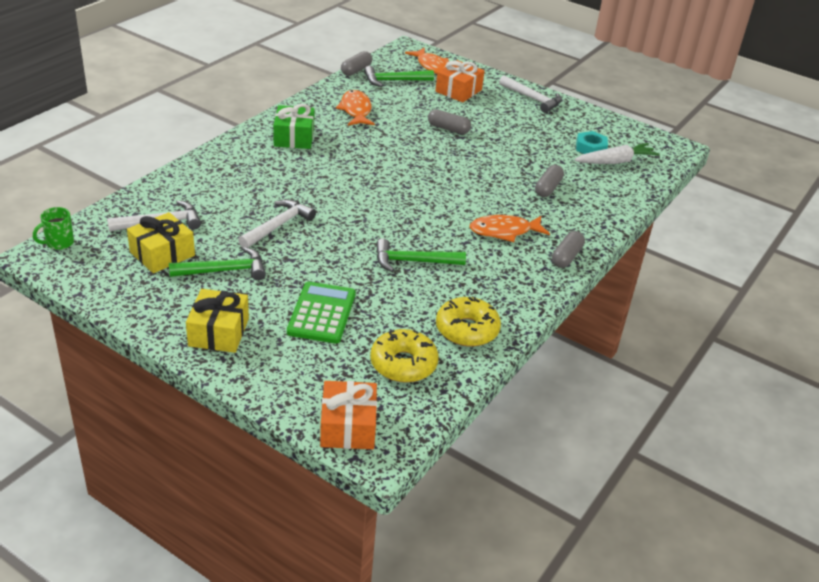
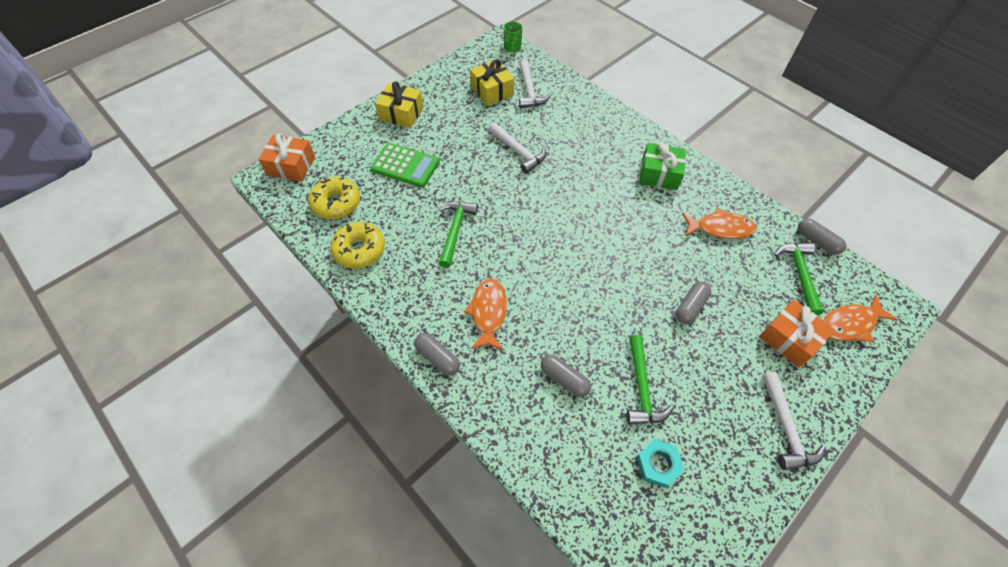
camera: 105 degrees right, 20 degrees up
green hammer [169,247,266,280] -> green hammer moved to [626,335,674,425]
white hammer [499,75,562,113] -> white hammer turned 60 degrees counterclockwise [762,372,826,470]
white carrot [574,143,659,164] -> none

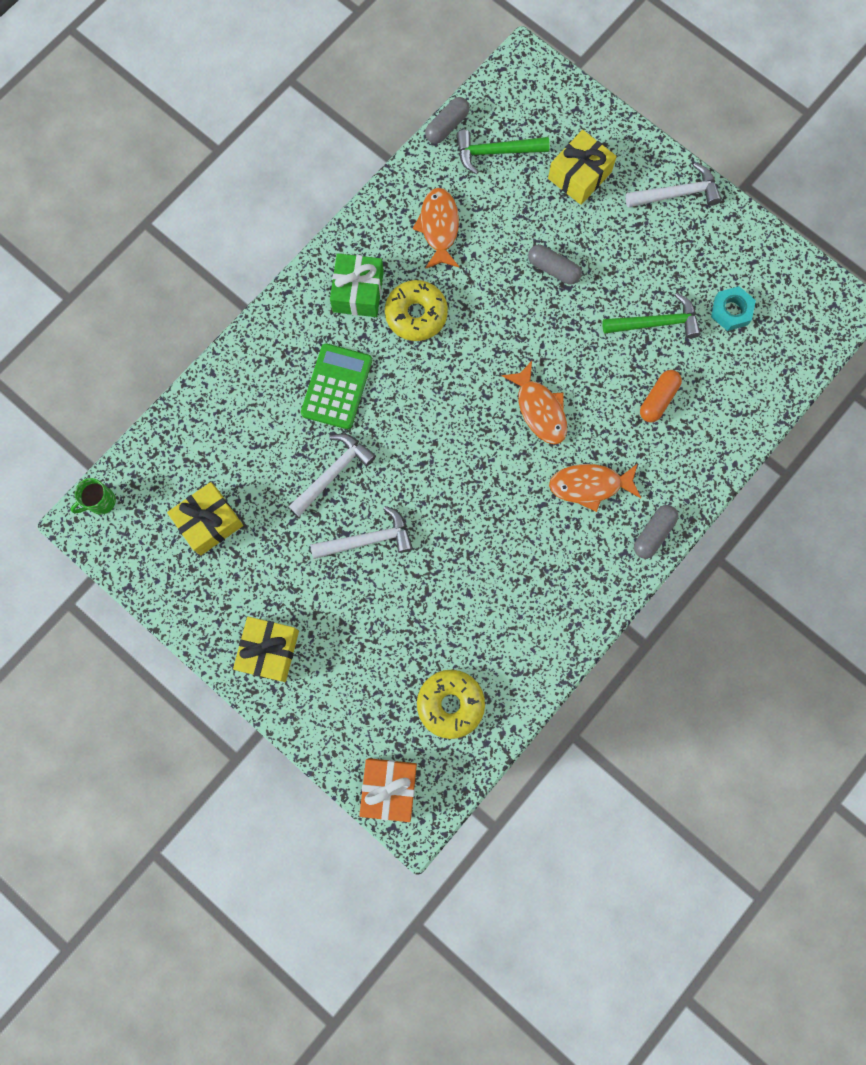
camera: 95 degrees left, 20 degrees up
yellow donut [330,222,385,269] -> yellow donut moved to [385,280,448,341]
green calculator [370,143,440,187] -> green calculator moved to [301,343,372,429]
green hammer [438,202,478,268] -> none
white hammer [519,59,551,108] -> white hammer moved to [310,506,413,559]
grey capsule [541,355,591,397] -> orange capsule [640,370,682,423]
orange gift [759,300,835,368] -> yellow gift [548,130,617,205]
orange fish [823,295,898,342] -> orange fish moved to [502,361,567,444]

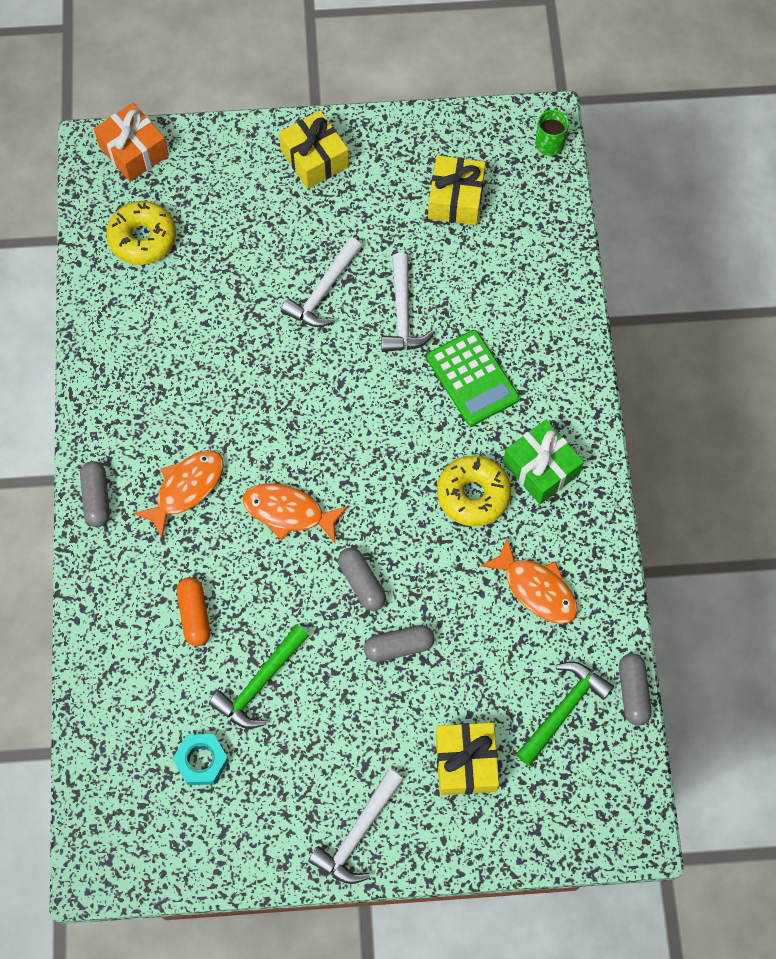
camera: 135 degrees right, 10 degrees down
none -> grey capsule [338,548,386,611]

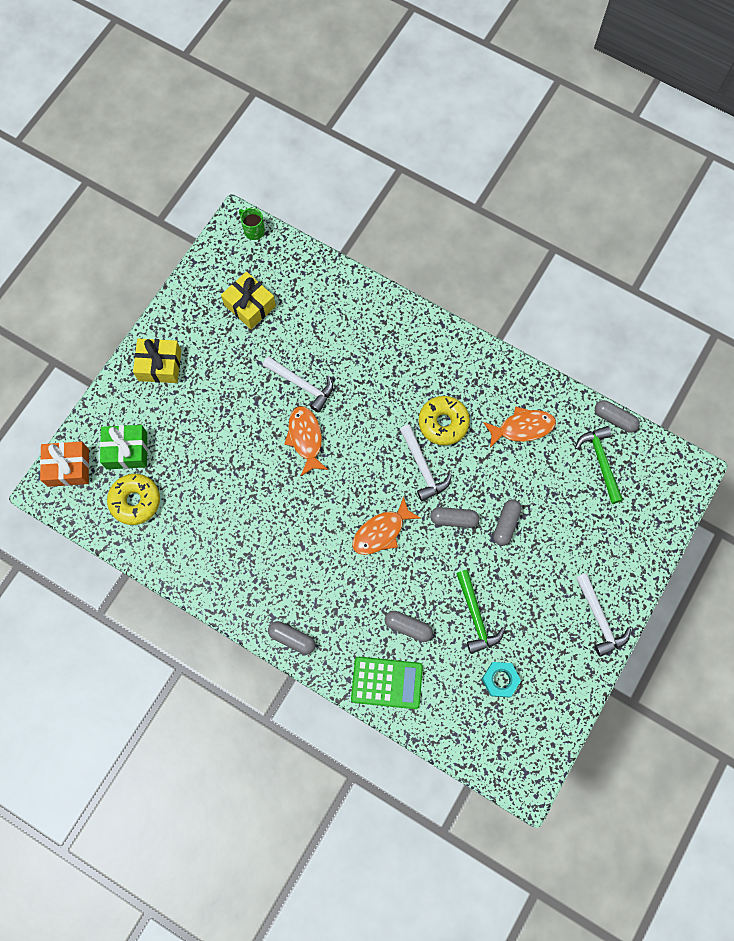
camera: 55 degrees left, 5 degrees up
orange fish [133,450,224,538] -> orange fish moved to [284,406,328,476]
orange capsule [177,577,210,646] -> grey capsule [385,611,433,642]
white hammer [281,237,362,327] -> white hammer moved to [400,424,452,501]
green calculator [427,330,520,426] -> green calculator moved to [351,657,423,709]
yellow gift [435,722,499,795] -> none
green gift [503,420,584,504] -> green gift moved to [100,425,148,469]

